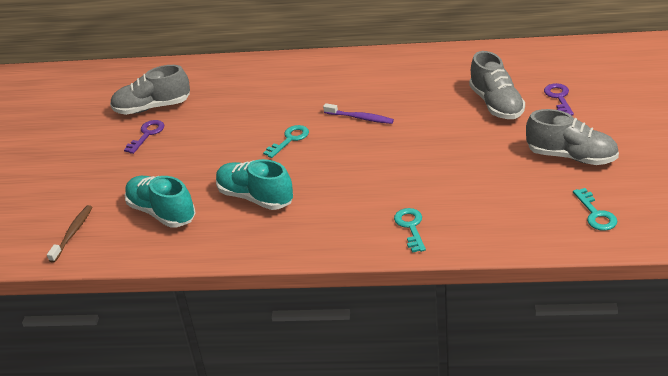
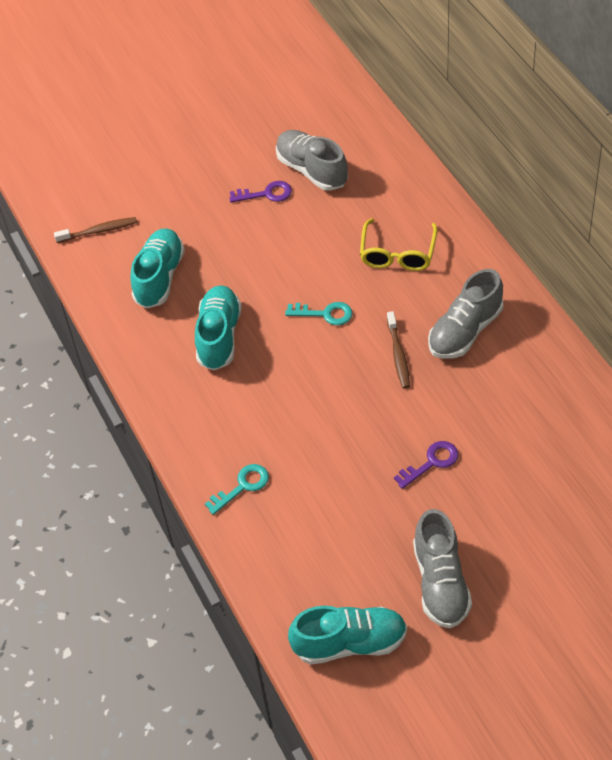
camera: 60 degrees right, 15 degrees up
purple toothbrush [323,103,394,124] -> brown toothbrush [387,311,410,388]
grey shoe [469,51,525,119] -> grey shoe moved to [428,269,503,359]
purple key [544,83,574,115] -> purple key moved to [394,441,458,489]
turquoise key [573,188,617,231] -> turquoise shoe [288,606,407,665]
none -> yellow glasses [360,218,438,271]

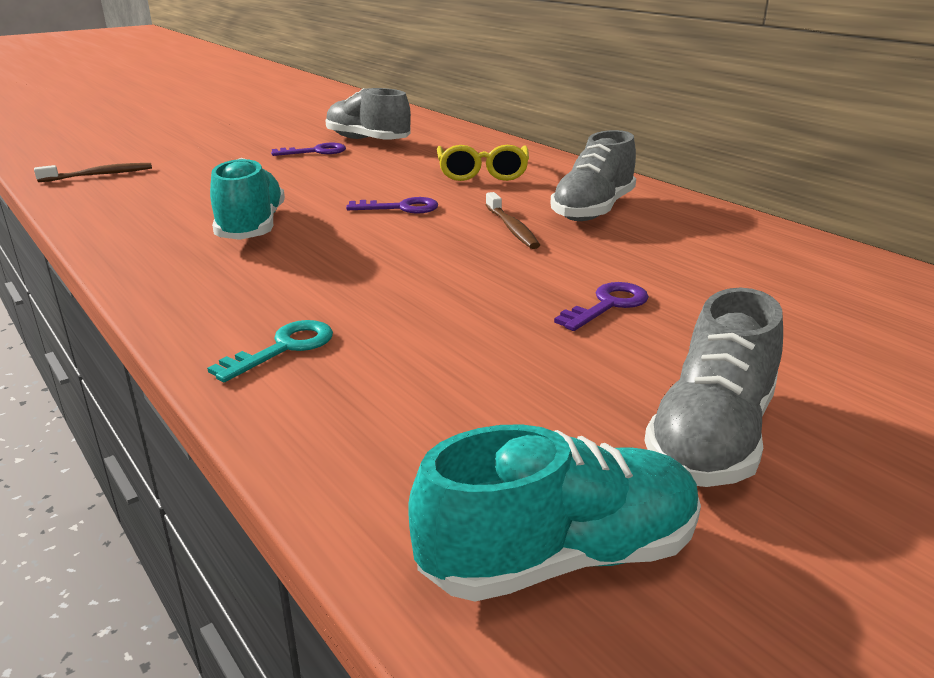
camera: 15 degrees left, 25 degrees down
turquoise shoe [130,228,185,309] -> none
turquoise key [285,302,353,325] -> purple key [346,197,438,214]
grey shoe [413,509,472,628] -> grey shoe turned 45 degrees clockwise [644,288,783,487]

